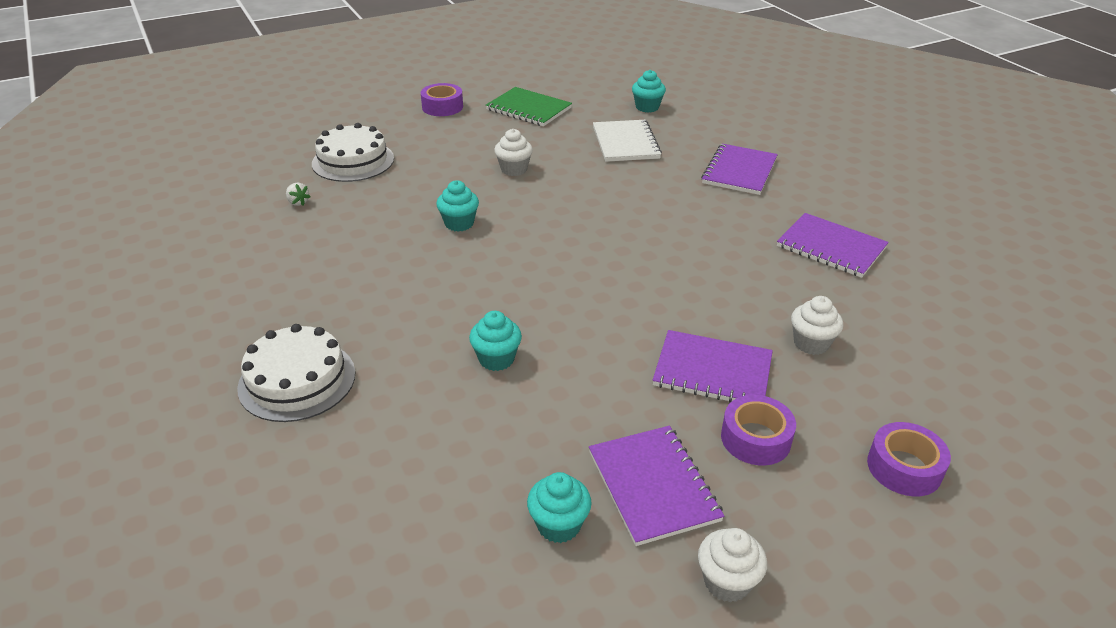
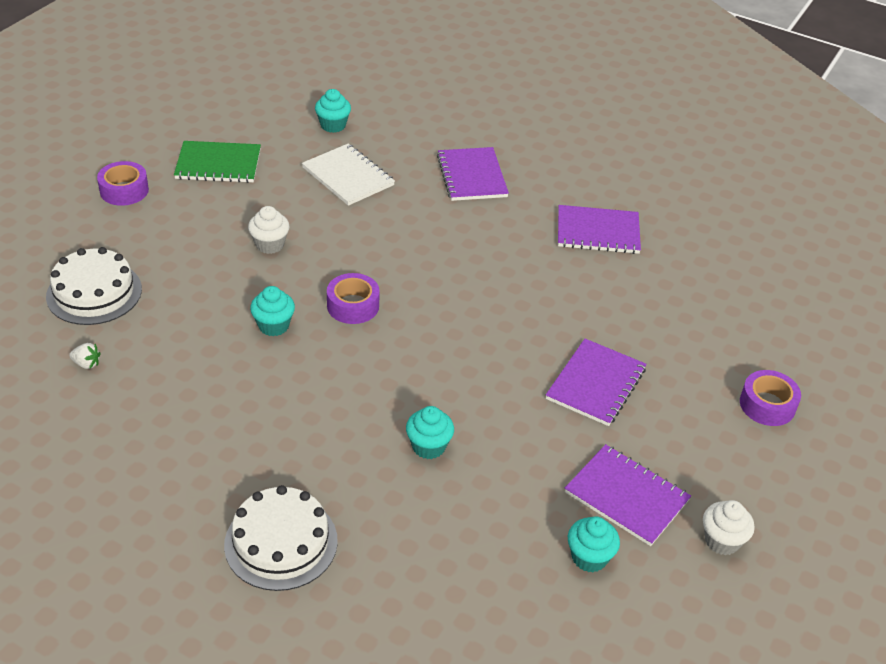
camera: 35 degrees left, 5 degrees up
purple notebook [653,330,773,402] -> purple notebook turned 45 degrees counterclockwise [546,339,646,426]
purple tape [721,395,796,466] -> purple tape moved to [327,273,380,324]
white cupcake [791,296,843,355] -> none

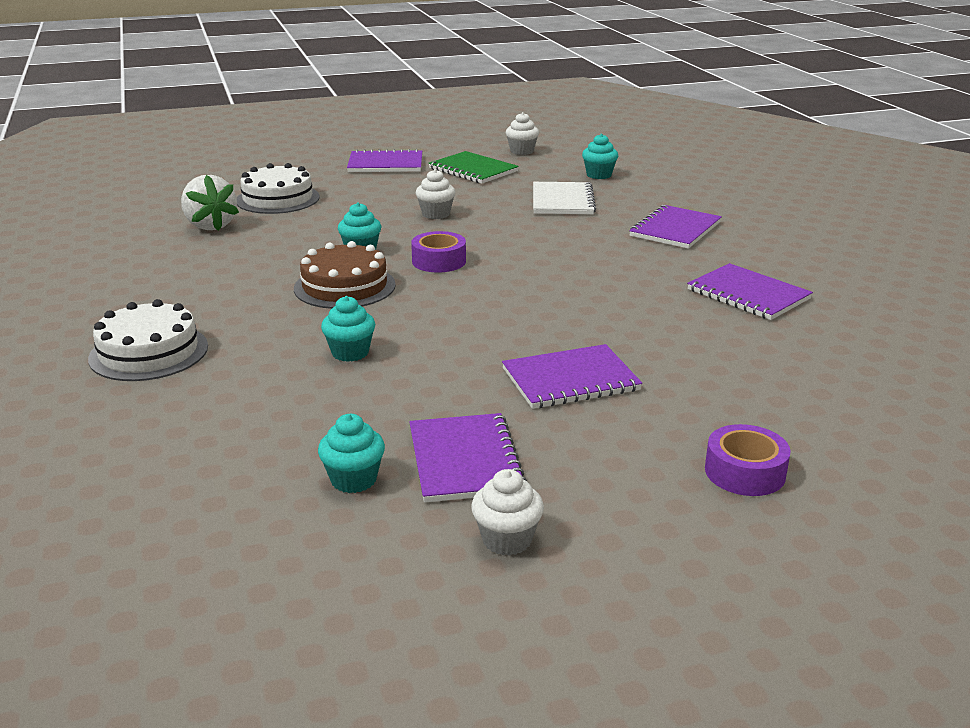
camera: 45 degrees right, 15 degrees down
white strawberry [69,343,101,369] -> white strawberry [181,175,239,231], size x2.33
purple tape [97,161,149,206] -> purple notebook [347,149,422,172]
none -> brown cake [294,241,396,309]
none -> white cupcake [505,112,539,155]

